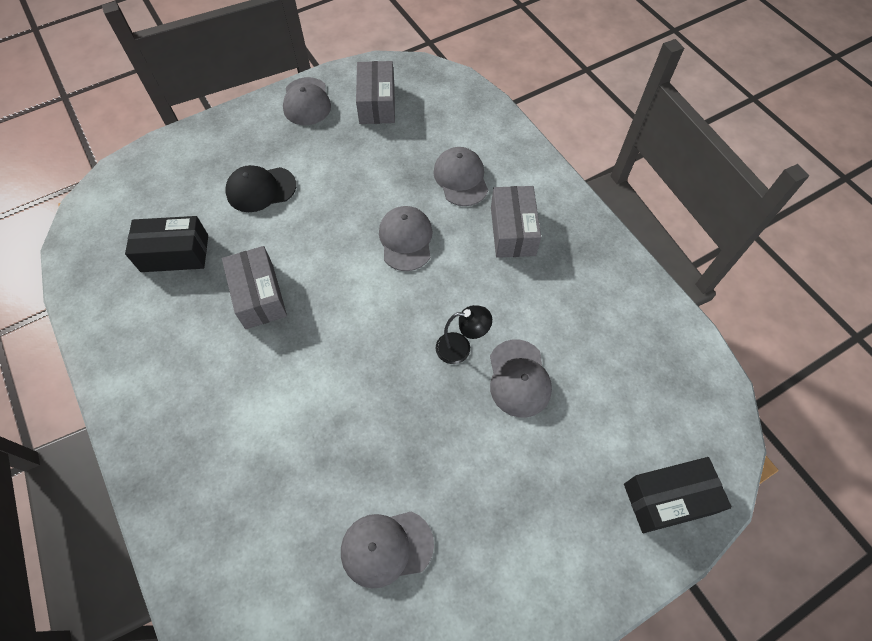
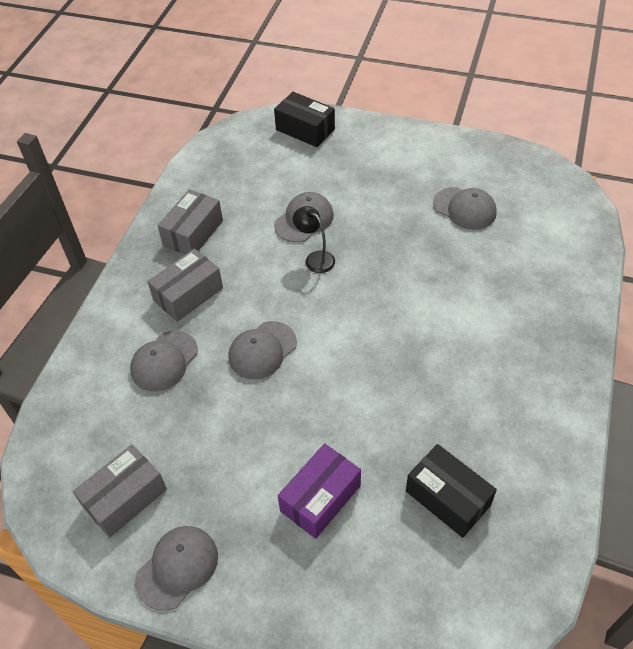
camera: 130 degrees left, 10 degrees down
grey box [222,246,287,329] -> grey box moved to [158,189,223,254]
black cap [225,165,296,212] -> purple box [278,443,361,539]

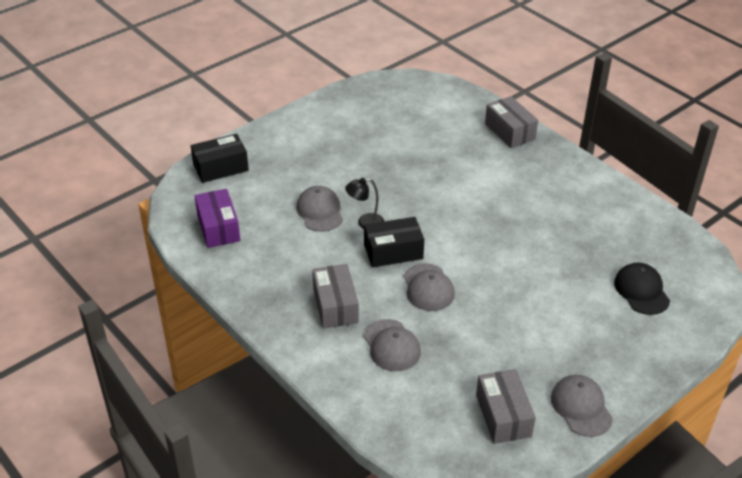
camera: 60 degrees left, 10 degrees down
grey box [158,189,223,254] -> grey box moved to [485,96,538,148]
purple box [278,443,361,539] -> purple box moved to [195,189,240,248]
black box [406,444,497,538] -> black box moved to [364,217,424,267]
grey cap [433,187,497,230] -> none
none -> black cap [614,263,670,315]

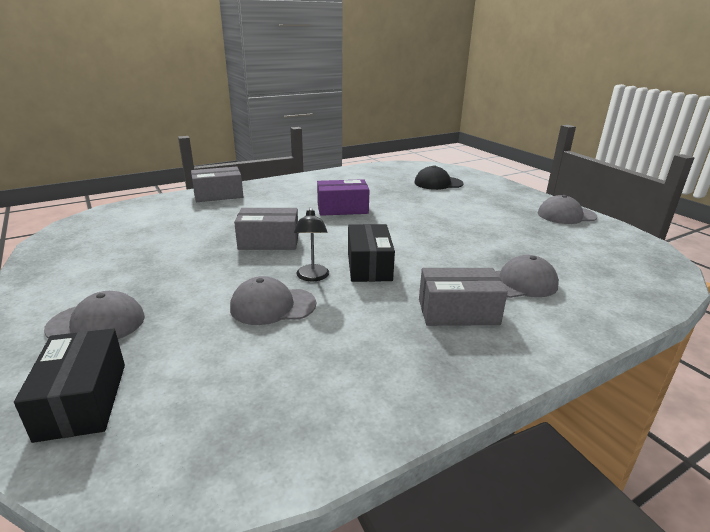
camera: 80 degrees left, 15 degrees down
purple box [195,189,240,248] -> purple box moved to [317,179,370,216]
grey cap [404,263,455,311] -> grey cap moved to [44,291,145,339]
grey box [476,369,536,444] -> grey box moved to [234,208,299,250]

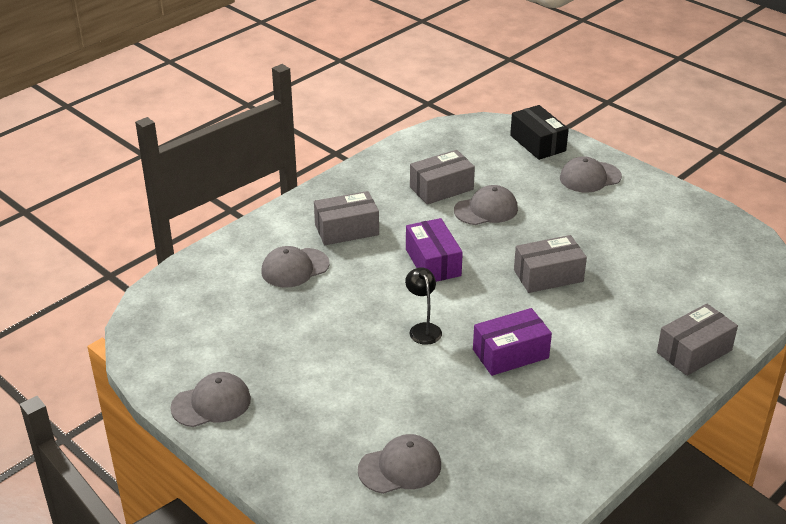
camera: 165 degrees right, 10 degrees up
black lamp [294,207,329,281] -> black lamp moved to [405,267,442,345]
black box [348,224,395,282] -> purple box [406,218,463,282]
black cap [414,165,464,190] -> grey cap [358,434,441,494]
none -> grey box [410,150,475,205]

